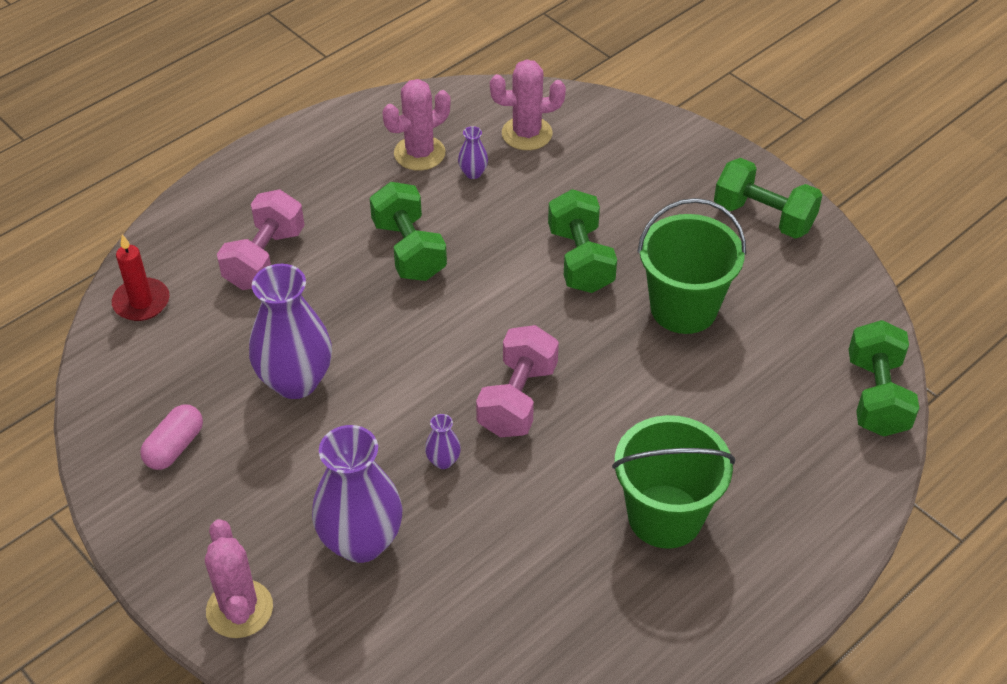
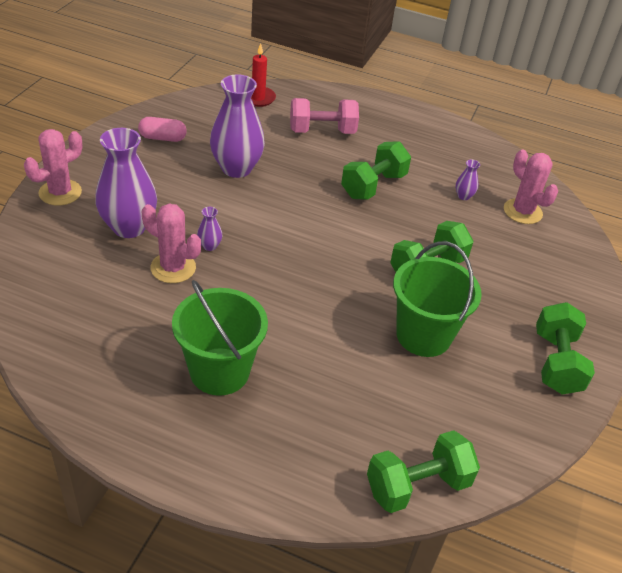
camera: 60 degrees right, 5 degrees down
pink cactus [383,79,450,171] -> pink cactus moved to [142,204,201,283]
pink dumbbell [476,325,559,437] -> none

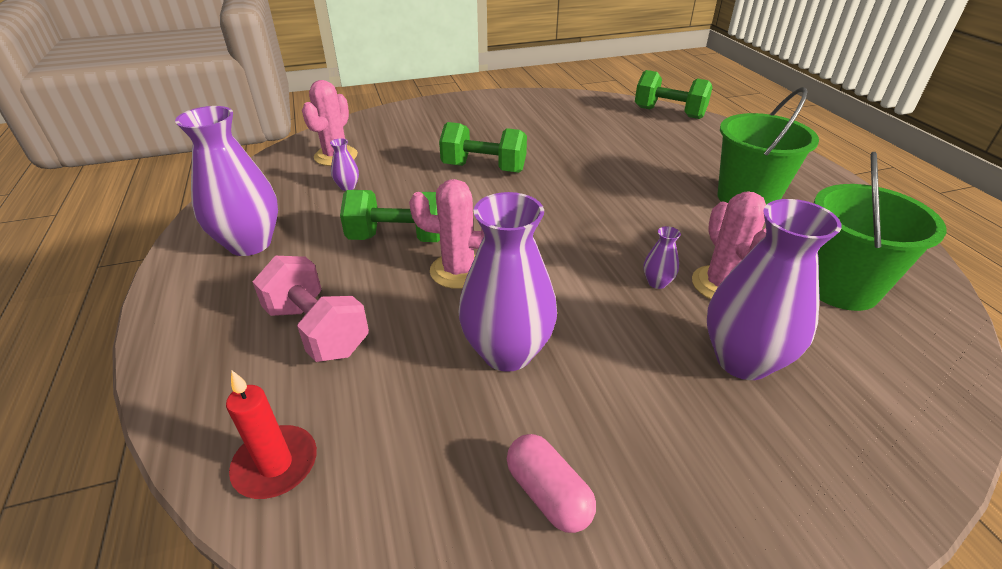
camera: 125 degrees left, 5 degrees down
pink cactus [24,129,82,206] -> pink cactus moved to [409,179,484,289]
green bucket [393,241,482,357] -> green bucket moved to [814,152,947,311]
green dumbbell [536,302,595,394] -> none
none -> purple vase [175,106,278,256]

